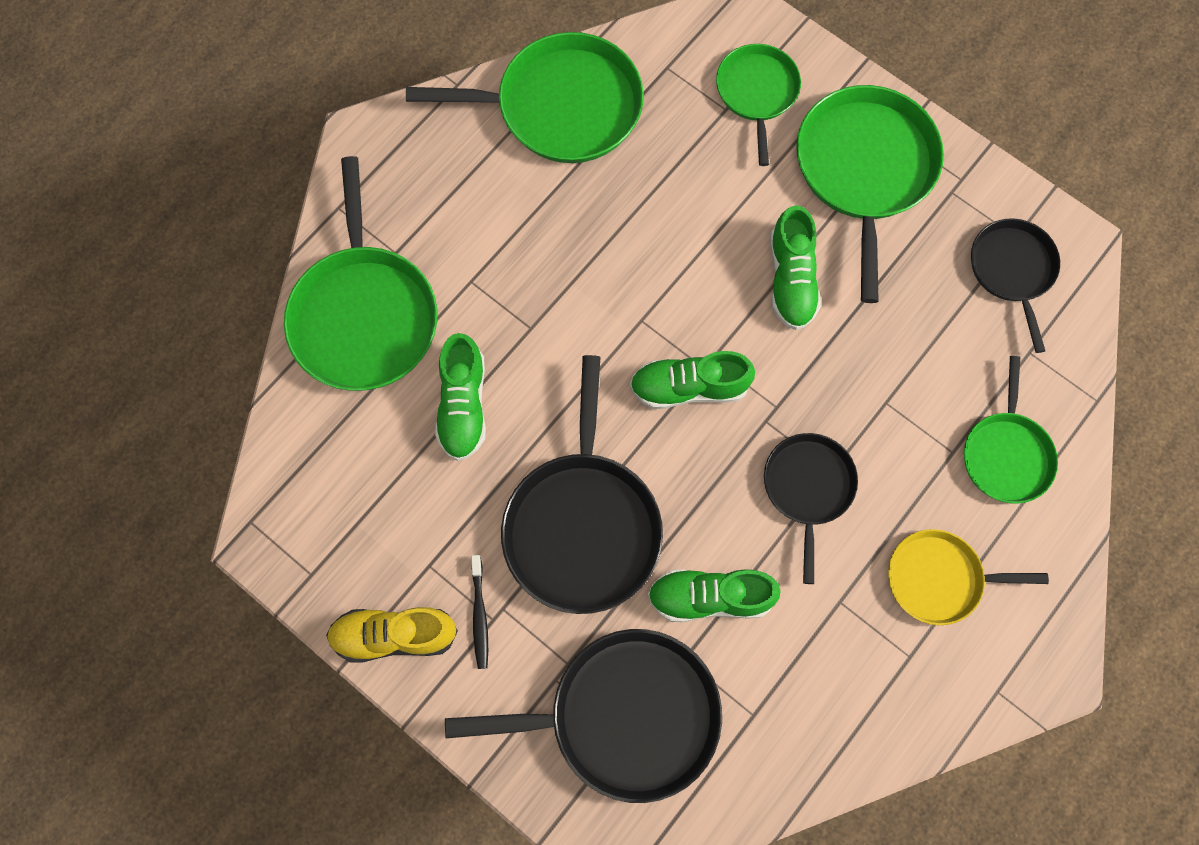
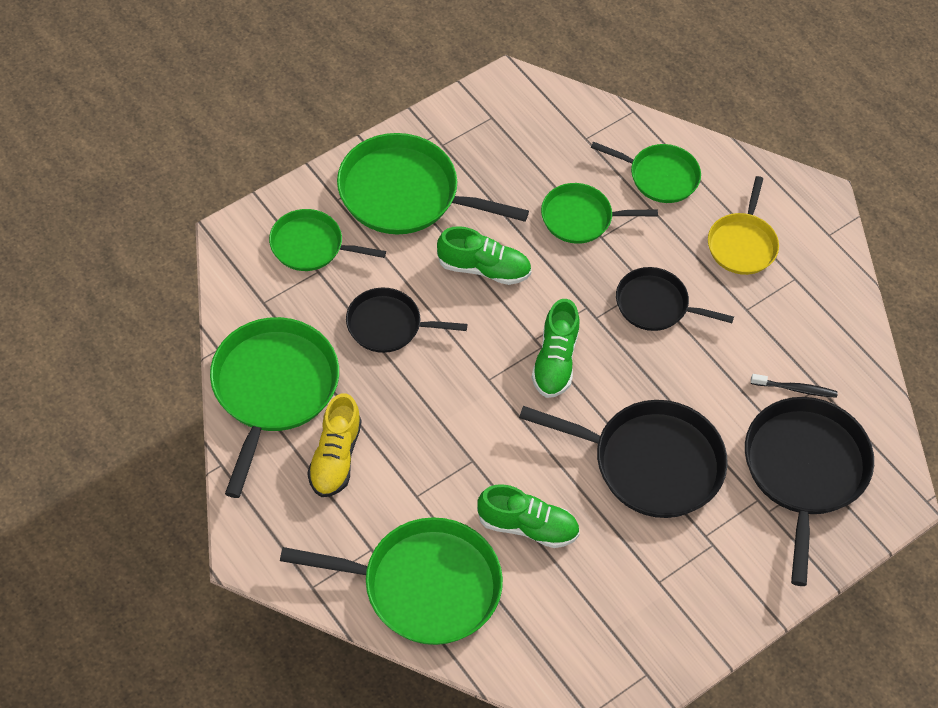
camera: 80 degrees left, 15 degrees down
yellow shoe [326,607,458,663] -> yellow shoe moved to [307,393,361,497]
black toothbrush [471,555,488,669] -> black toothbrush moved to [751,374,838,398]
green shoe [648,569,781,622] -> none
black pan [971,218,1060,353] -> black pan moved to [346,288,467,353]
none -> green pan [541,183,658,244]

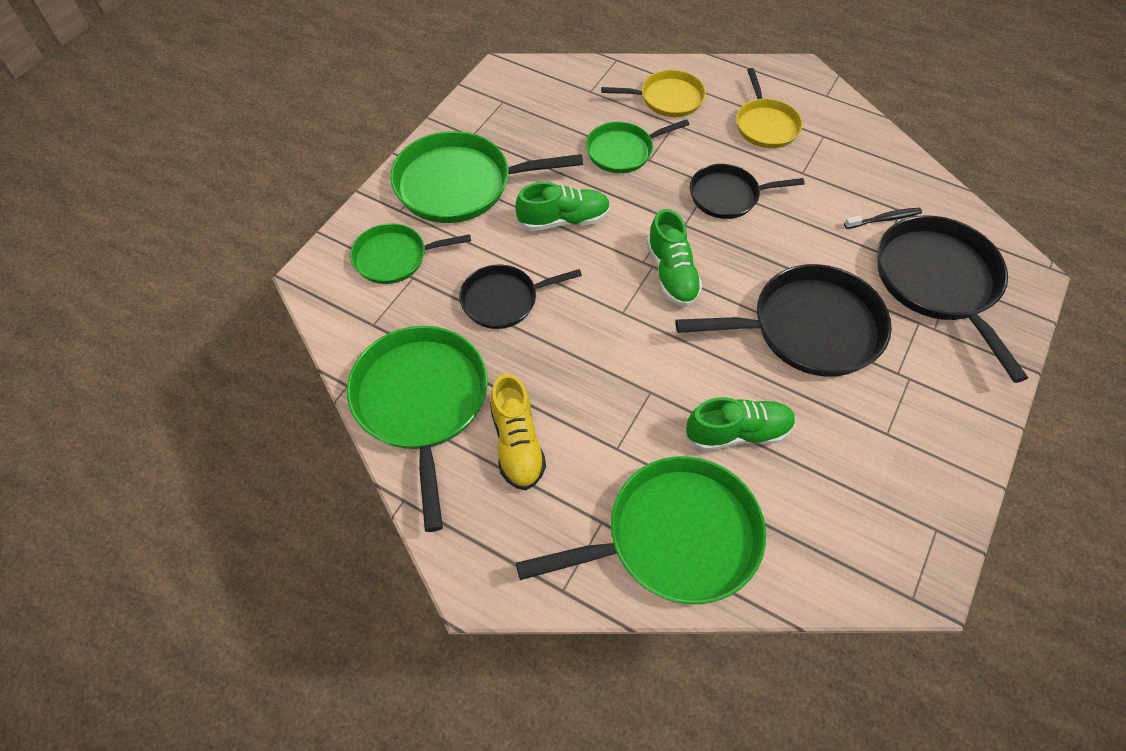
camera: 20 degrees left, 0 degrees up
green pan [591,142,701,203] -> yellow pan [601,70,706,117]

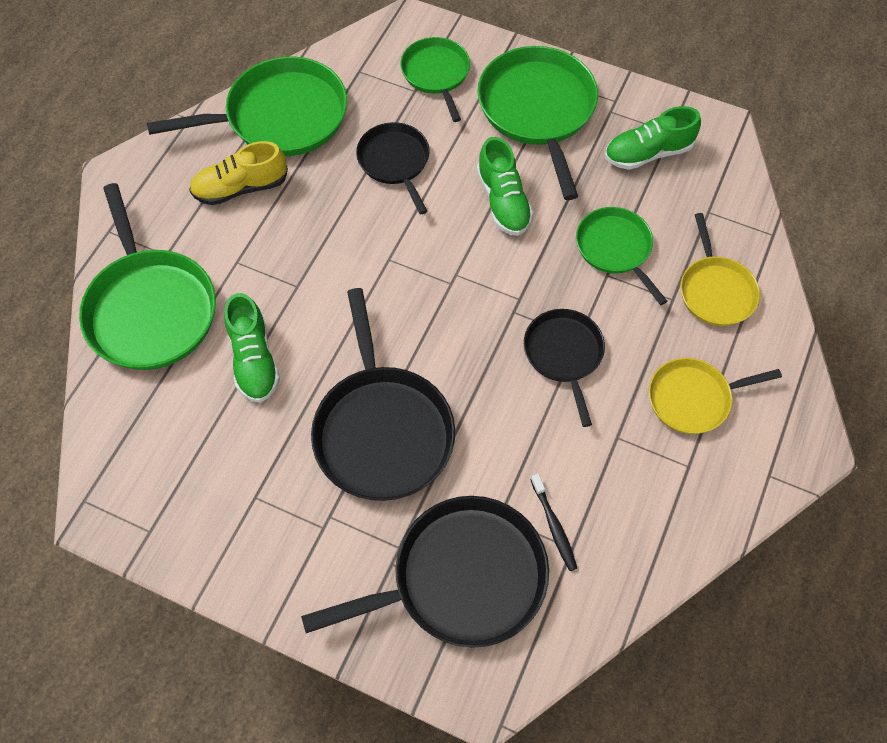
camera: 85 degrees right, 5 degrees up
green shoe [647,209,703,307] -> green shoe moved to [605,106,701,170]

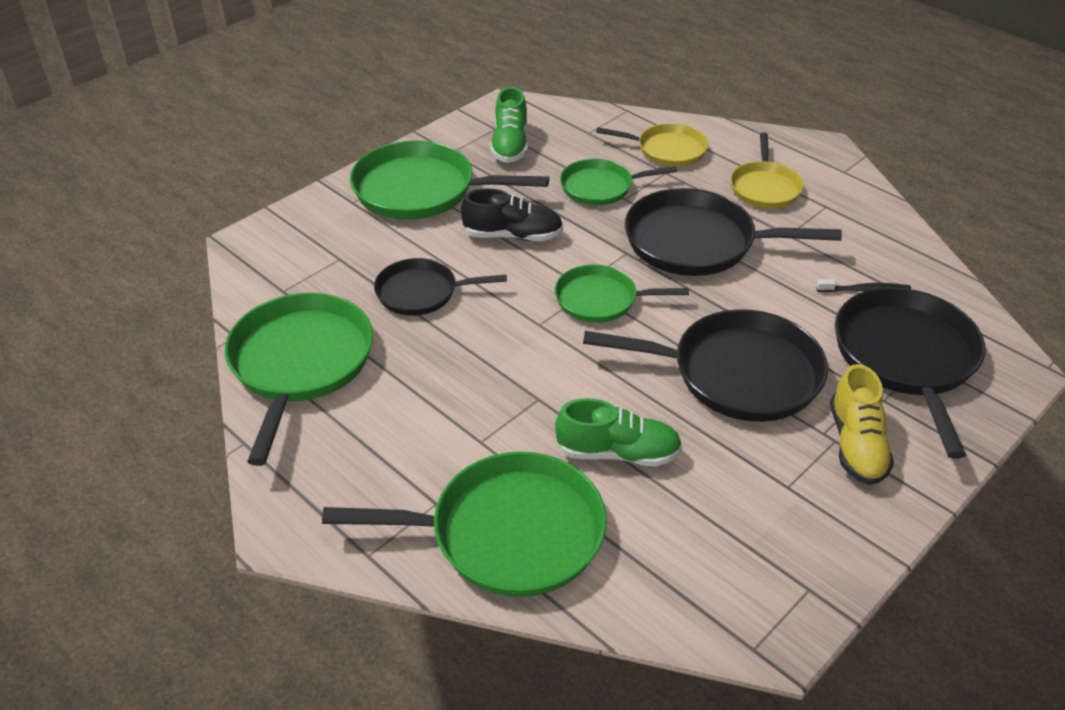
camera: 70 degrees left, 20 degrees down
yellow shoe [189,141,288,205] -> yellow shoe moved to [830,364,894,485]
green pan [400,37,470,122] -> green pan moved to [555,265,689,323]
green shoe [477,137,533,236] -> black shoe [461,188,563,241]
black pan [524,309,605,427] -> black pan [625,188,842,276], size x1.68

